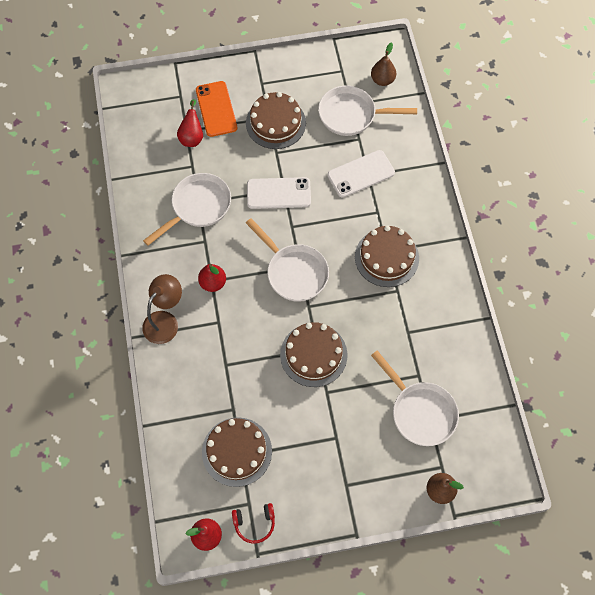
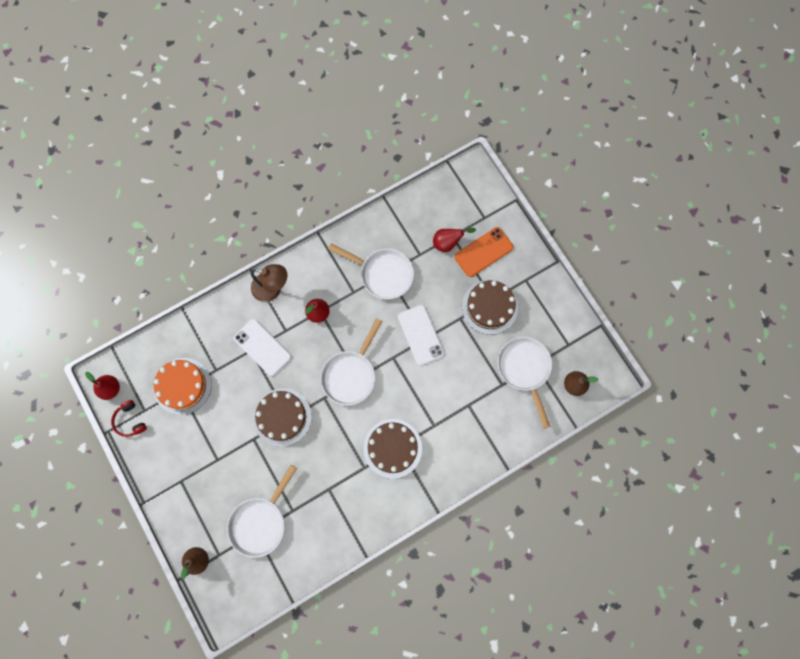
camera: 70 degrees right, 10 degrees up
brown cake [202,417,272,487] -> orange cake [154,358,212,415]
white phone [328,150,395,198] -> white phone moved to [233,319,291,376]

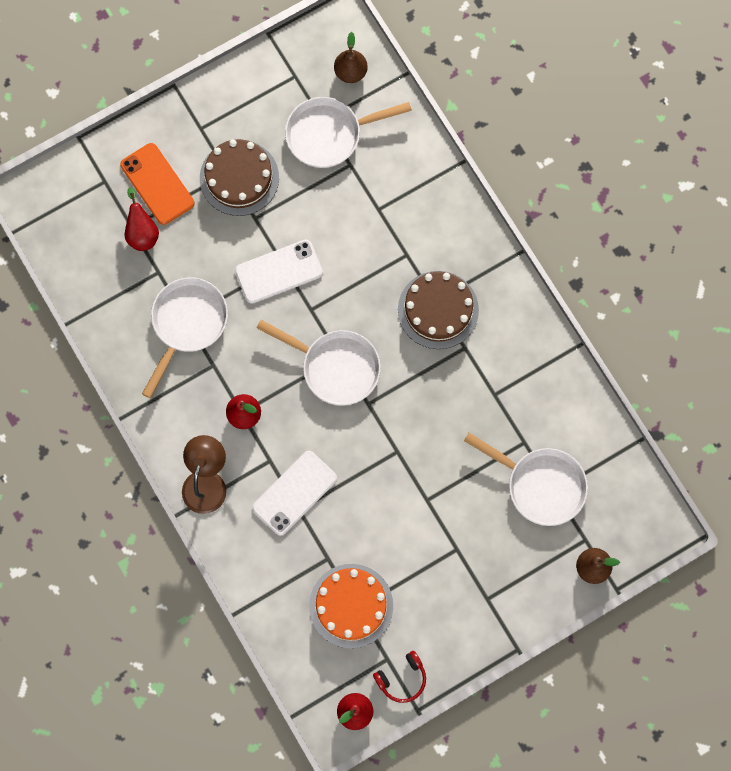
camera: 90 degrees left, 0 degrees up
brown cake [253,388,312,447] -> none

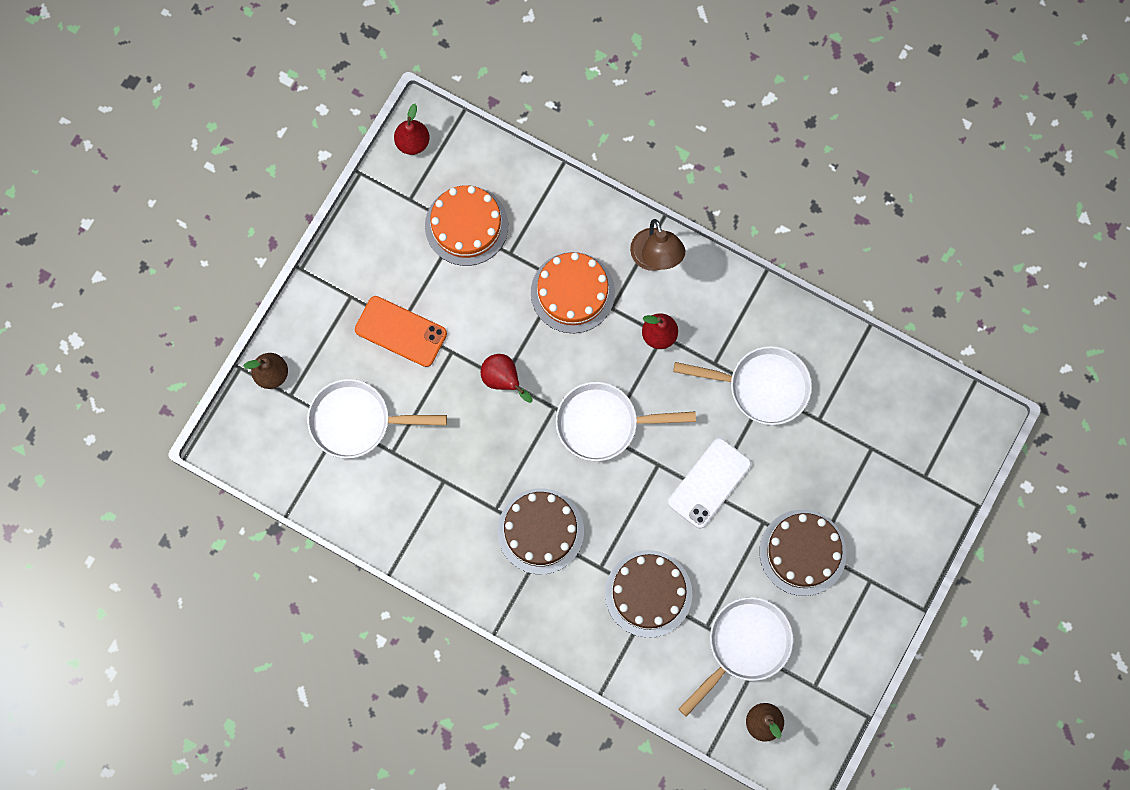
camera: 150 degrees right, 0 degrees up
orange phone [120,143,194,225] -> orange phone moved to [355,296,447,367]
red pear [125,187,159,251] -> red pear moved to [481,354,532,403]
white pan [142,278,228,398] -> white pan turned 75 degrees counterclockwise [673,346,812,425]
white phone [252,451,337,536] -> orange cake [531,252,615,333]
red headphones [373,651,426,703] -> none
none -> brown cake [605,550,692,638]

